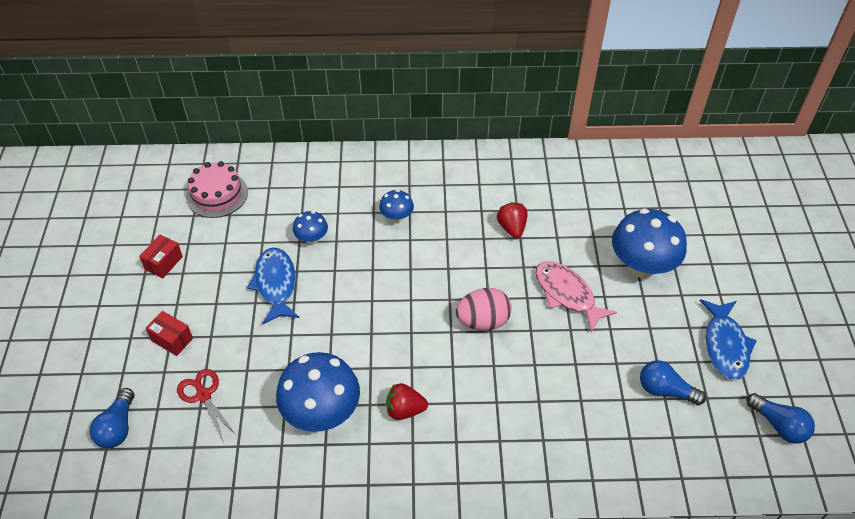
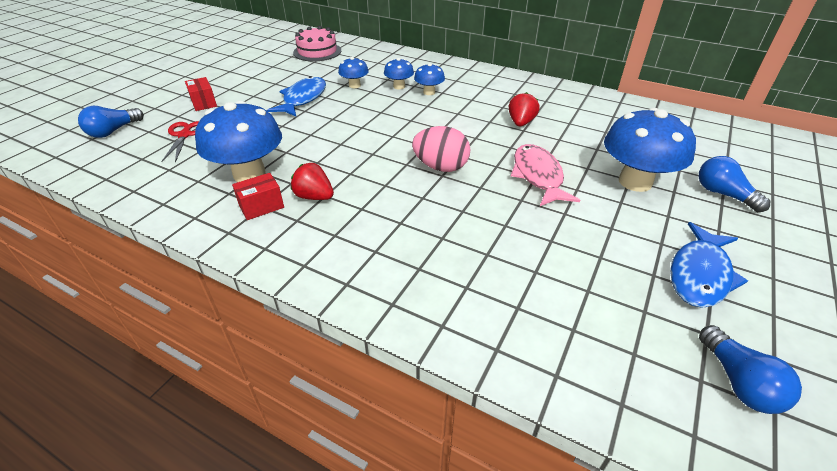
camera: 30 degrees right, 10 degrees down
red box [139,235,183,278] -> red box moved to [232,173,284,220]
blue light bulb [640,360,706,405] -> blue light bulb moved to [699,156,770,212]
none -> blue mushroom [384,58,414,89]

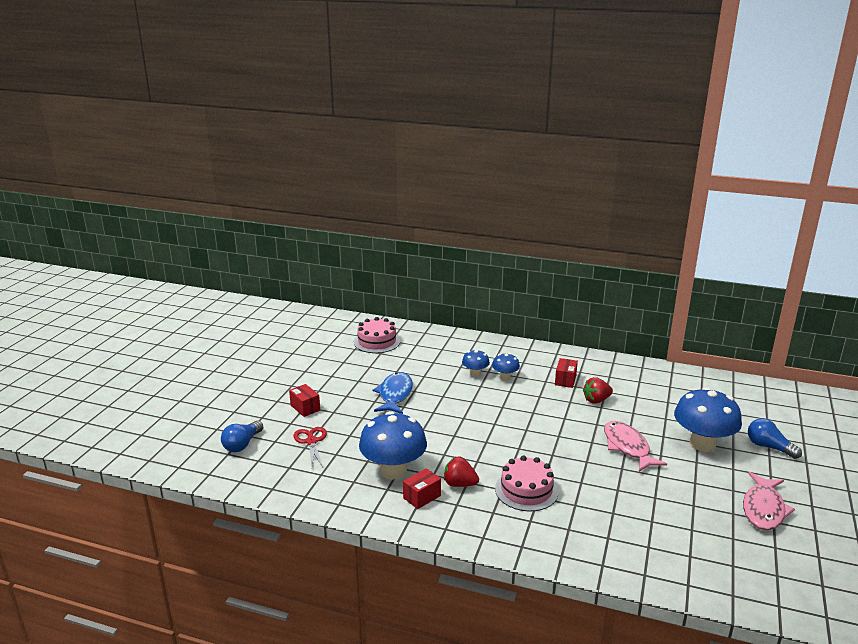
camera: 10 degrees left, 15 degrees down
blue mushroom [338,57,369,88] -> none
pink egg [412,126,471,172] -> none
red strawberry [509,92,540,126] -> red strawberry turned 120 degrees counterclockwise [583,377,613,404]
blue fish [670,222,748,308] -> pink fish [743,472,795,531]
blue light bulb [699,325,802,414] -> none
none -> pink cake [495,455,558,511]
none -> red box [555,358,578,388]

